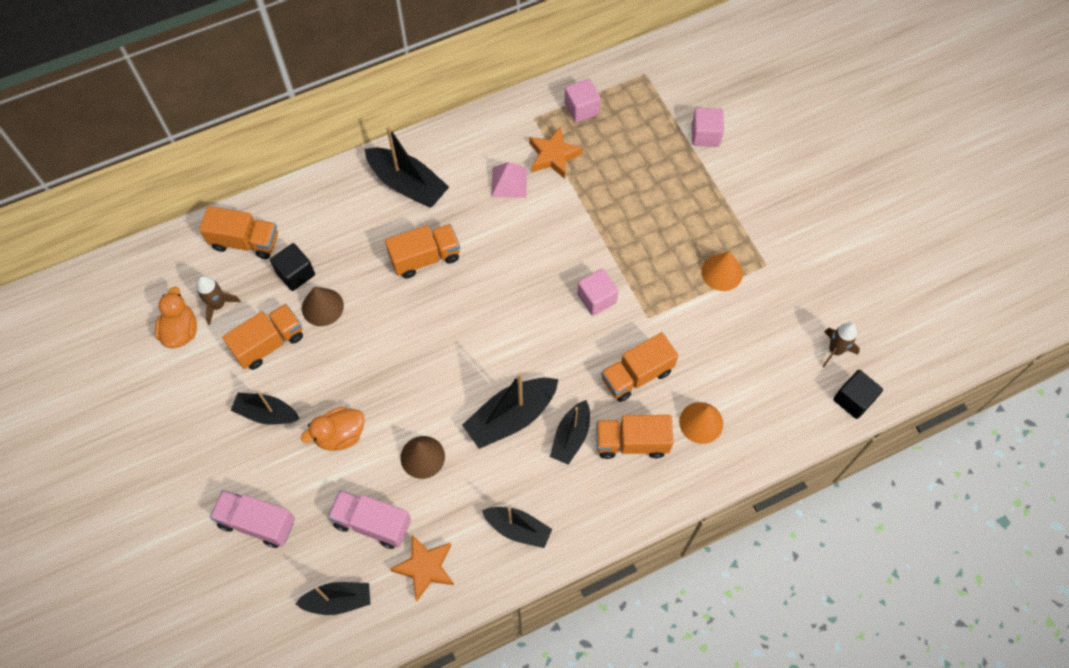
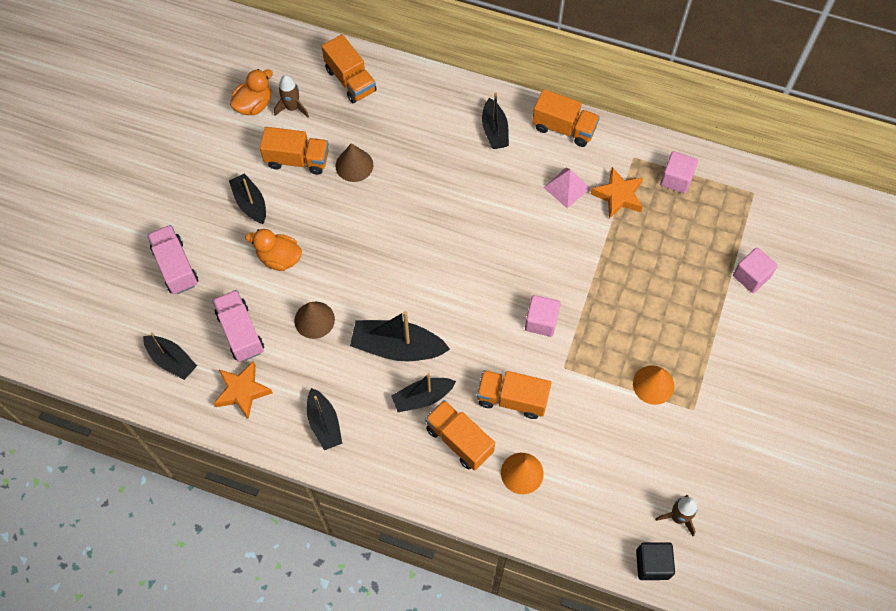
camera: 45 degrees right, 0 degrees up
black cube [270,243,315,291] -> none
black boat [365,126,449,207] -> black boat [482,92,509,149], size x0.66
orange truck [385,224,460,279] -> orange truck moved to [532,89,600,147]

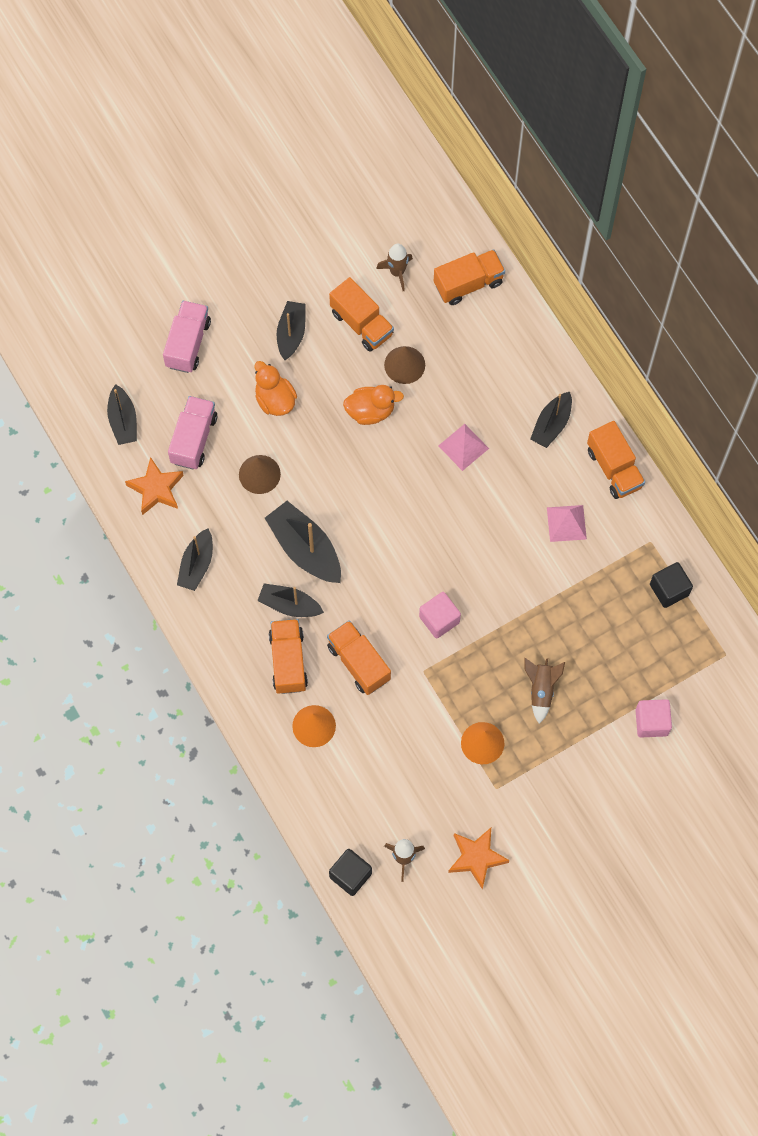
camera: 40 degrees right, 5 degrees up
orange duck [230,69,273,115] -> orange duck moved to [343,385,404,425]
orange truck [322,34,377,103] -> orange truck turned 120 degrees counterclockwise [434,250,505,305]
orange star [591,167,643,219] -> orange star moved to [448,828,509,890]
pink cube [660,151,698,193] -> black cube [650,562,693,608]
none -> pink pyramid [438,424,489,471]
none -> brown rocket [524,658,565,724]

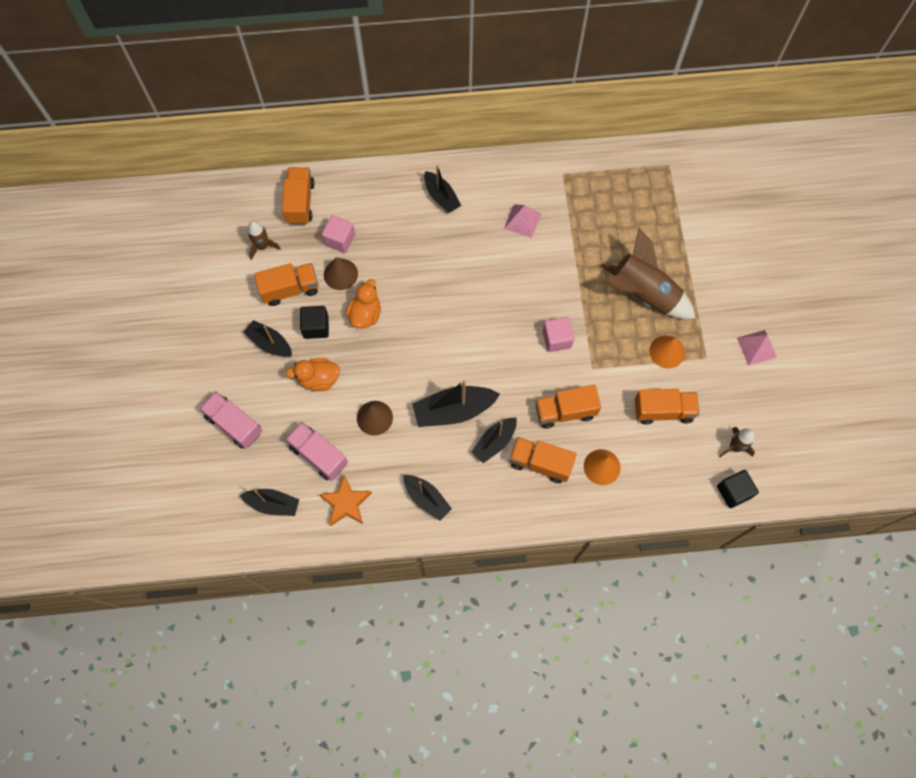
camera: 65 degrees left, 0 degrees up
pink pyramid [438,424,489,471] -> pink pyramid moved to [737,330,777,366]
orange star [448,828,509,890] -> none
brown rocket [524,658,565,724] -> brown rocket [600,229,696,319], size x1.96
orange truck [587,421,645,499] -> orange truck moved to [635,389,700,425]
pink cube [635,699,672,737] -> pink cube moved to [322,215,355,253]
black cube [650,562,693,608] -> black cube moved to [300,306,329,339]

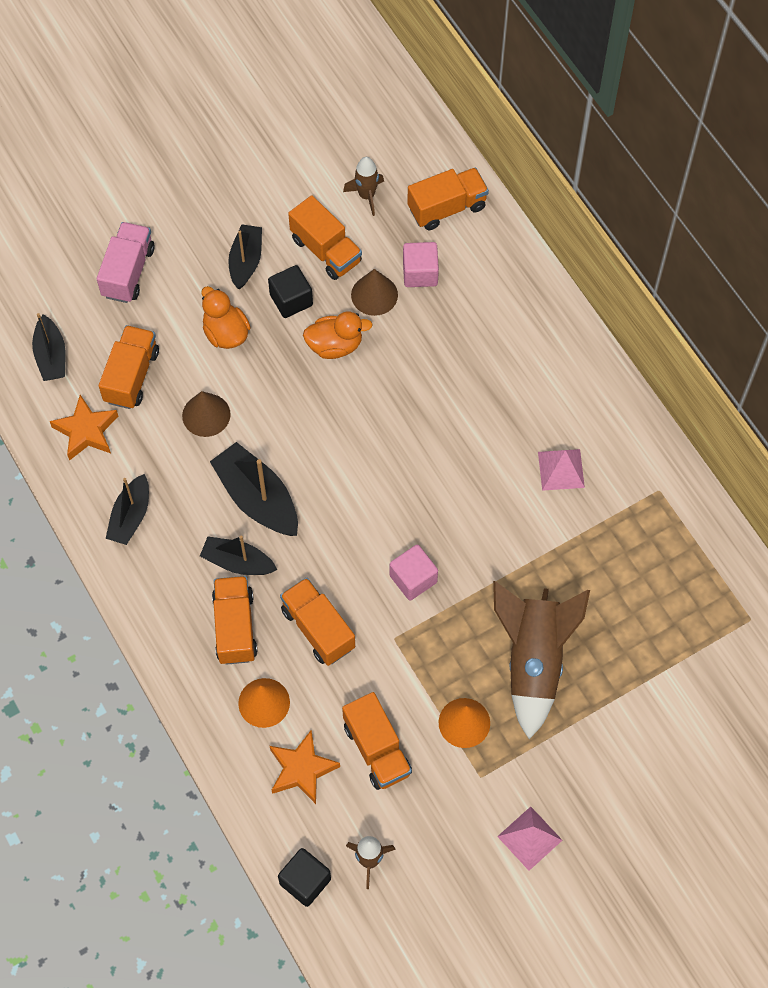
camera: 65 degrees right, 5 degrees down
pink truck [285,422,348,481] -> orange truck [99,325,159,409]
black boat [424,165,461,213] -> none
none -> orange star [270,730,340,804]

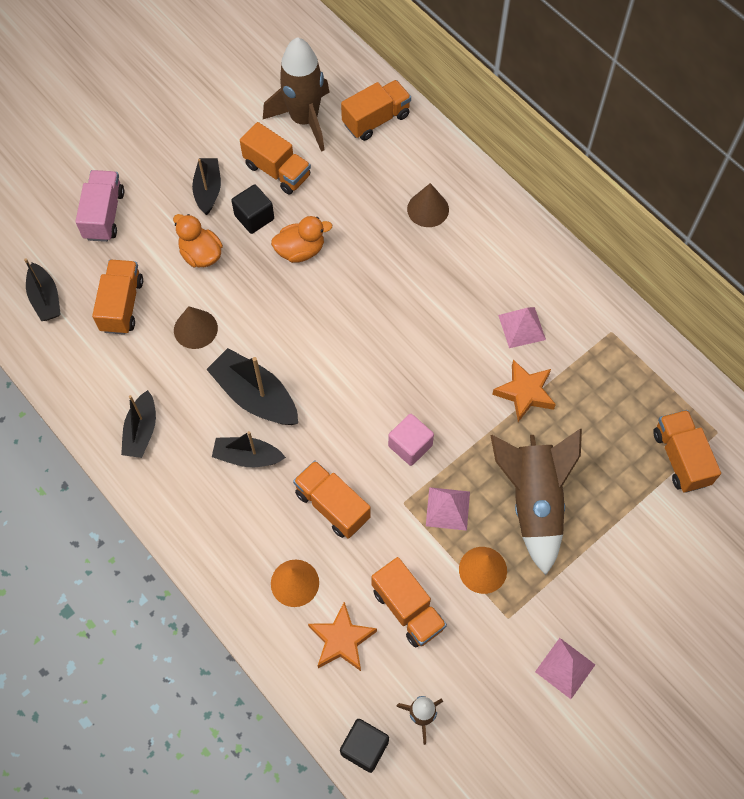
camera: 10 degrees left, 0 degrees up
orange star [50,395,118,461] -> orange star moved to [492,360,556,422]
orange truck [212,576,257,665] -> orange truck moved to [653,410,721,493]
brown rocket [343,157,384,216] -> brown rocket [263,37,330,152], size x1.96
brown cone [351,269,398,316] -> brown cone moved to [407,183,449,227]
pink cube [403,242,439,287] -> none
none -> pink pyramid [426,487,470,531]

